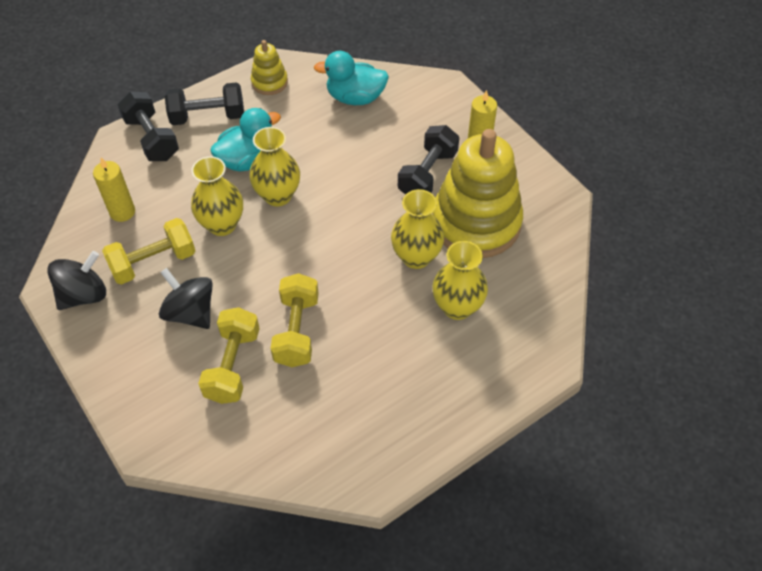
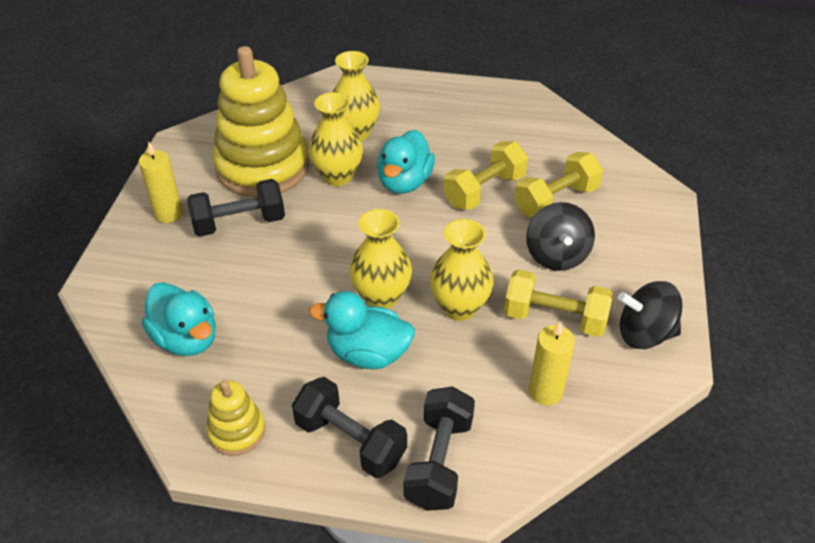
camera: 135 degrees left, 10 degrees down
none -> turquoise duck [377,130,435,194]

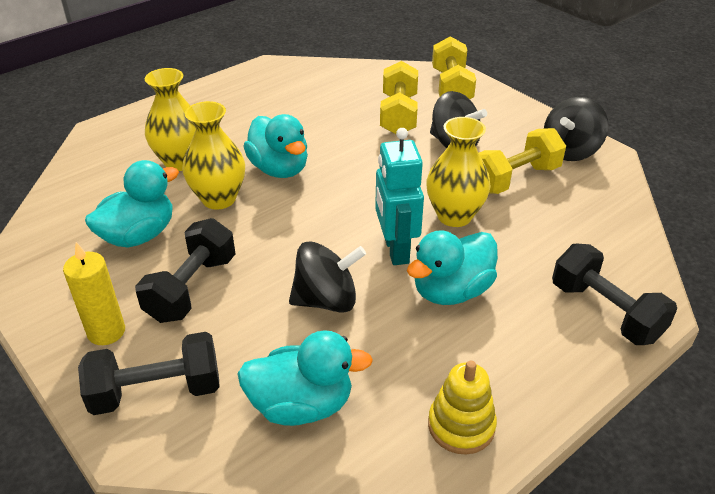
camera: 50 degrees left, 5 degrees down
yellow stacking toy [213,46,309,197] -> turquoise duck [85,160,179,248]
black dumbbell [292,377,407,478] -> black dumbbell moved to [78,332,220,415]
yellow vase [349,209,412,309] -> turquoise robot [375,128,424,265]
yellow dumbbell [443,141,528,210] -> yellow dumbbell moved to [432,36,476,99]
yellow candle [529,322,575,406] -> none
none -> black spinning top [289,241,366,312]

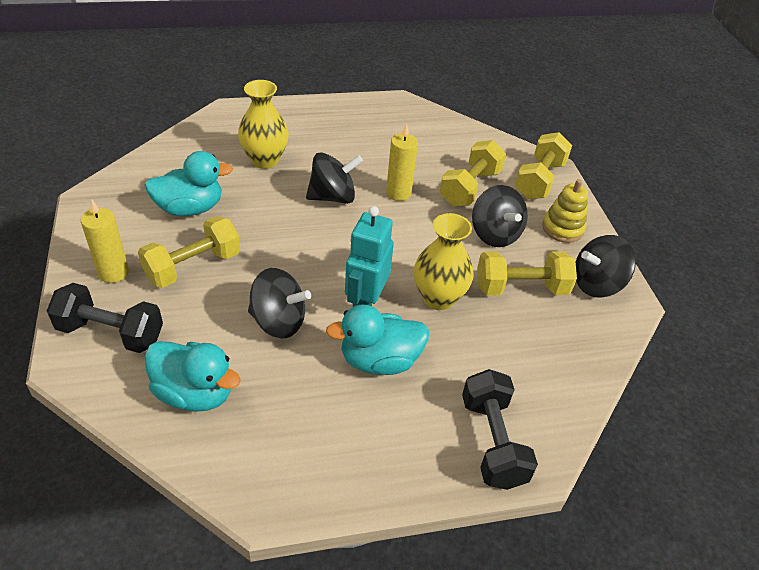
camera: 25 degrees right, 5 degrees up
black dumbbell [135,218,236,323] -> yellow dumbbell [138,216,240,288]
yellow vase [183,101,245,210] -> none
turquoise duck [243,114,308,178] -> black spinning top [306,152,363,204]
yellow stacking toy [428,361,497,454] -> yellow stacking toy moved to [542,179,588,243]
none -> yellow candle [386,123,418,201]

